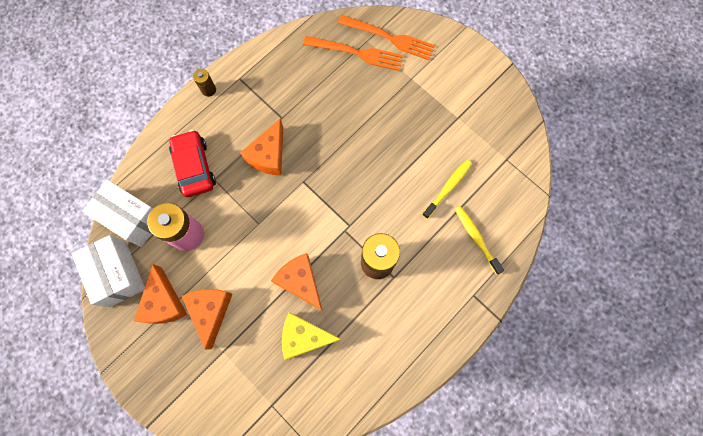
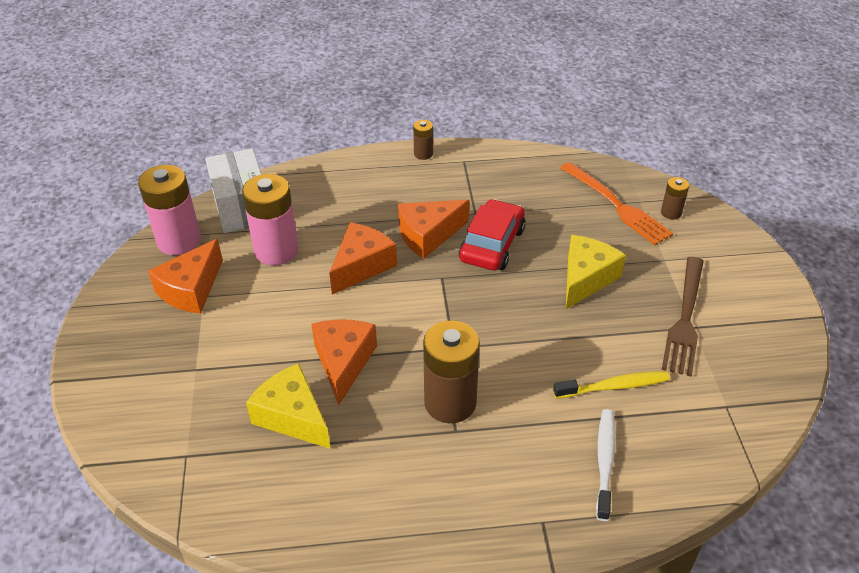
camera: 40 degrees right, 30 degrees down
white box [72,235,145,307] -> pink battery [138,165,201,255]
red car [169,130,216,197] -> red car moved to [459,199,526,271]
orange cheese [182,289,233,350] -> orange cheese moved to [329,222,397,294]
orange fork [338,15,435,60] -> brown battery [661,177,689,219]
yellow toothbrush [455,206,504,275] -> white toothbrush [596,409,616,521]
none -> yellow cheese [566,235,626,309]
none -> brown fork [662,257,704,377]

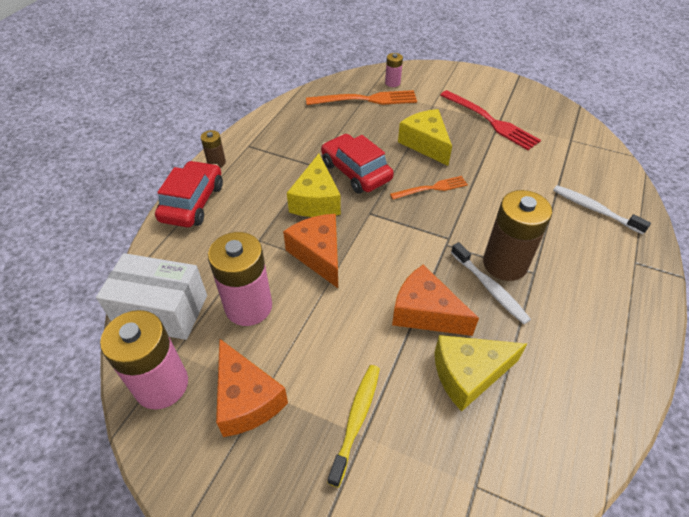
camera: 60 degrees left, 5 degrees up
orange cheese [398,200,469,259] -> yellow cheese [287,154,341,217]
yellow toothbrush [553,371,670,399] -> yellow toothbrush moved to [328,365,380,487]
brown battery [661,177,689,219] -> pink battery [385,53,403,87]
brown fork [662,257,704,377] -> red fork [440,90,541,150]
none -> red car [155,161,223,227]
none -> orange fork [390,176,468,199]
none -> white toothbrush [451,242,531,324]

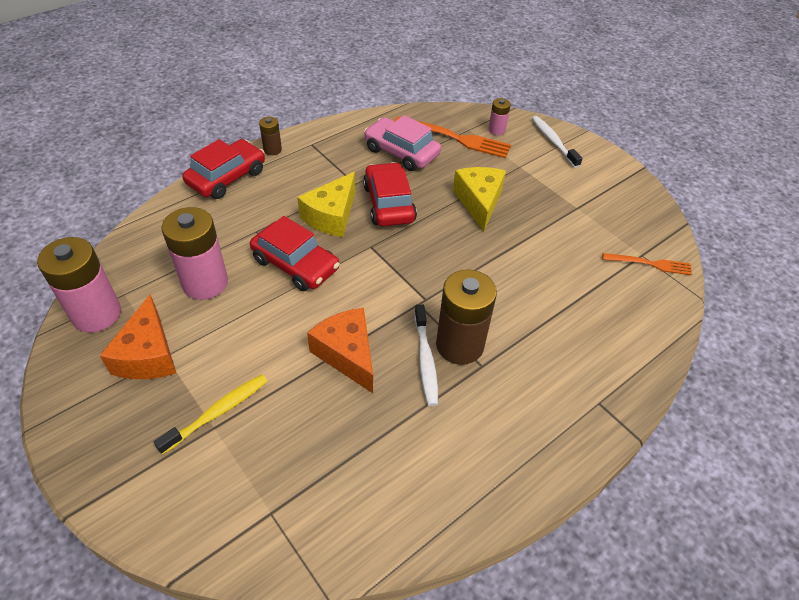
camera: 25 degrees right, 0 degrees up
white box [96,253,207,340] -> none
orange cheese [283,214,338,288] -> red car [250,216,340,291]
orange fork [390,176,468,199] -> orange fork moved to [603,253,692,275]
yellow cheese [434,335,527,412] -> none
red fork [440,90,541,150] -> none
white toothbrush [553,185,651,234] -> white toothbrush moved to [532,116,582,168]
none -> pink car [364,115,441,171]

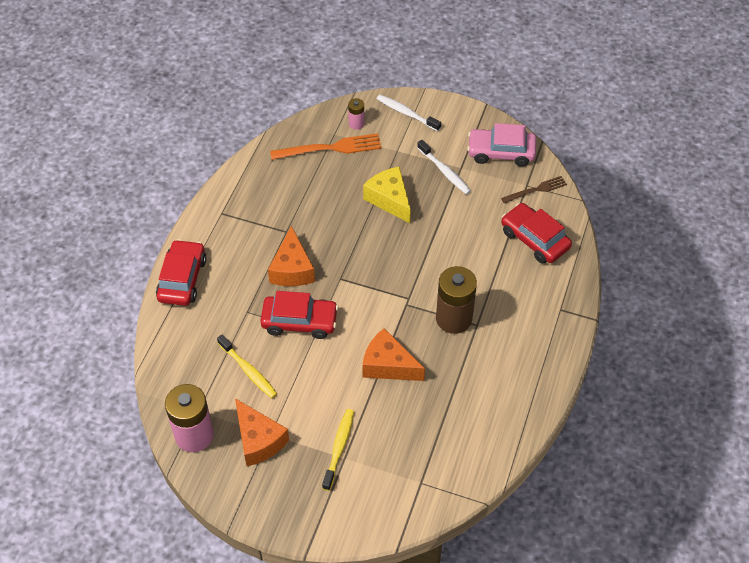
camera: 30 degrees left, 5 degrees up
pink battery [162,207,228,300] -> yellow toothbrush [217,335,277,398]
brown battery [259,117,282,155] -> none
yellow cheese [297,172,355,237] -> orange cheese [268,226,315,286]
red car [363,162,417,226] -> red car moved to [501,203,572,264]
pink car [364,115,441,171] -> pink car moved to [467,123,536,167]
white toothbrush [414,305,438,406] -> white toothbrush moved to [417,140,471,195]
orange fork [603,253,692,275] -> brown fork [501,176,567,204]

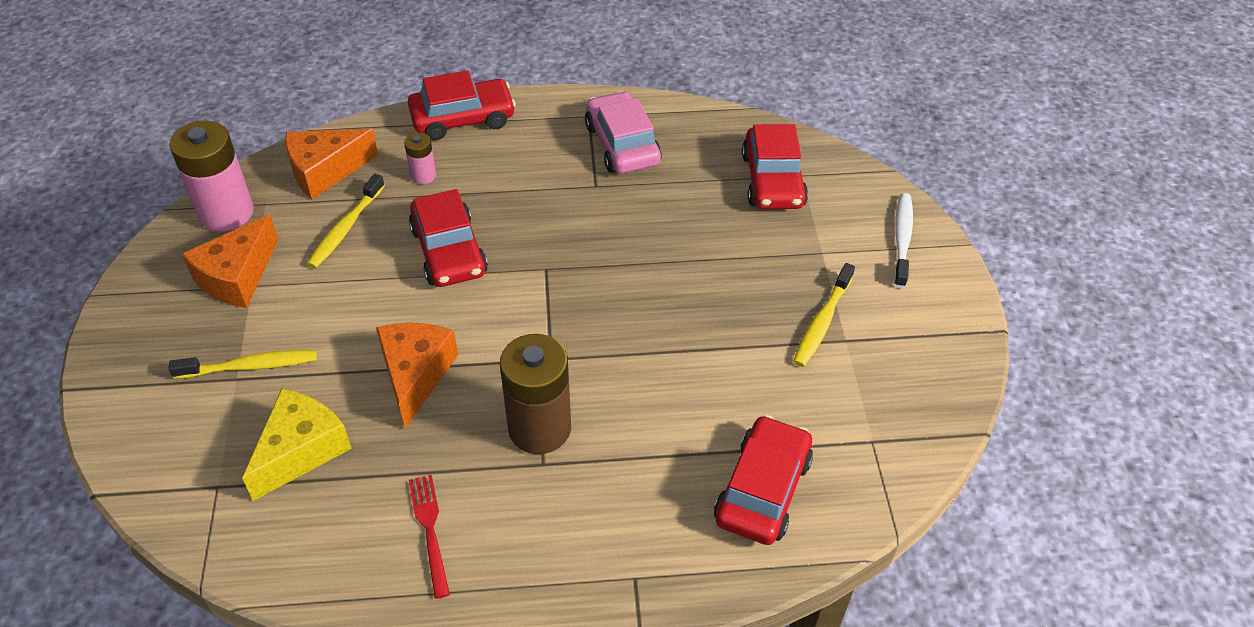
camera: 65 degrees right, 5 degrees down
orange cheese [268,226,315,286] -> orange cheese moved to [285,129,378,199]
orange fork [270,133,381,160] -> red car [742,124,808,209]
pink battery [348,98,364,130] -> pink battery moved to [404,132,436,184]
yellow cheese [363,167,411,223] -> yellow cheese moved to [242,389,352,501]
white toothbrush [417,140,471,195] -> yellow toothbrush [793,263,855,367]
pink car [467,123,536,167] -> pink car moved to [585,91,662,174]
brown fork [501,176,567,204] -> none
none -> red fork [409,475,450,599]

